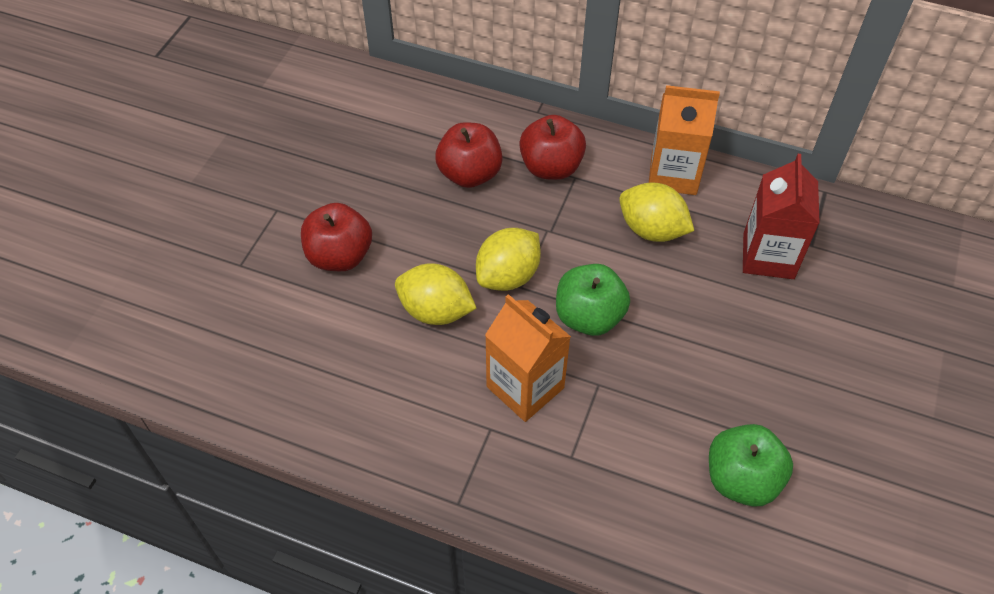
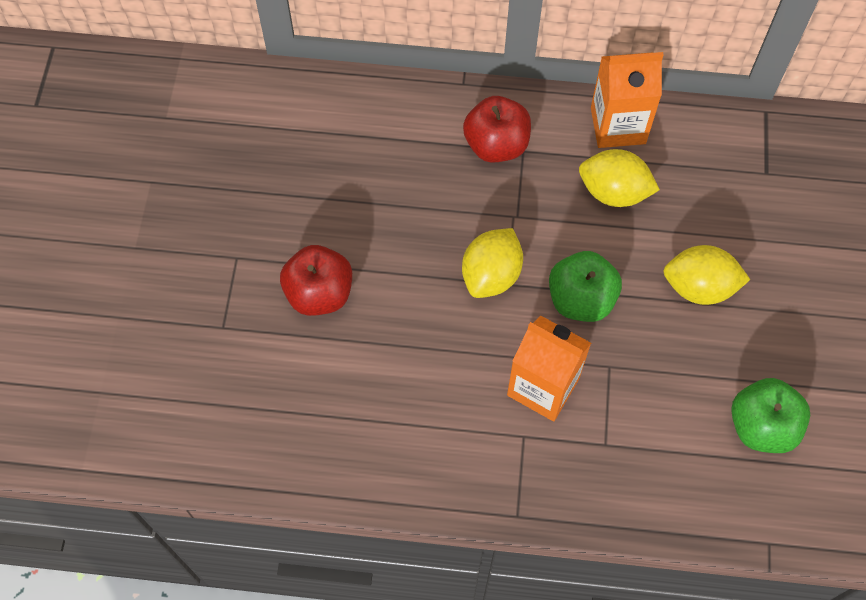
camera: 15 degrees left, 10 degrees up
yellow lemon [395,263,477,325] -> yellow lemon moved to [663,245,750,305]
red apple [435,122,503,188] -> none
red carton [743,154,820,279] -> none

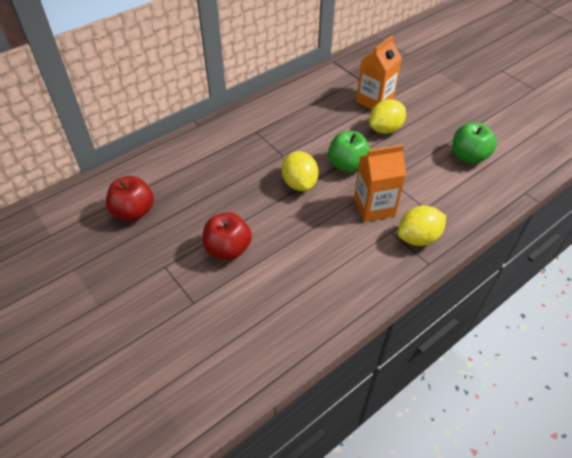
camera: 45 degrees left, 15 degrees down
red apple [463,96,531,163] -> red apple moved to [106,176,154,221]
yellow lemon [579,149,660,207] -> yellow lemon moved to [398,206,446,246]
orange carton [591,52,664,148] -> orange carton moved to [356,35,402,110]

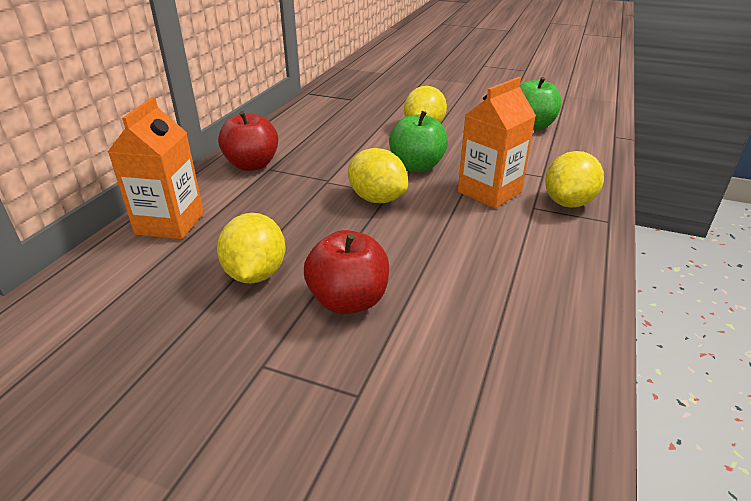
camera: 30 degrees left, 15 degrees down
red apple [106,176,154,221] -> red apple moved to [218,111,278,171]
orange carton [356,35,402,110] -> orange carton moved to [108,97,204,239]
none -> yellow lemon [217,213,286,284]

